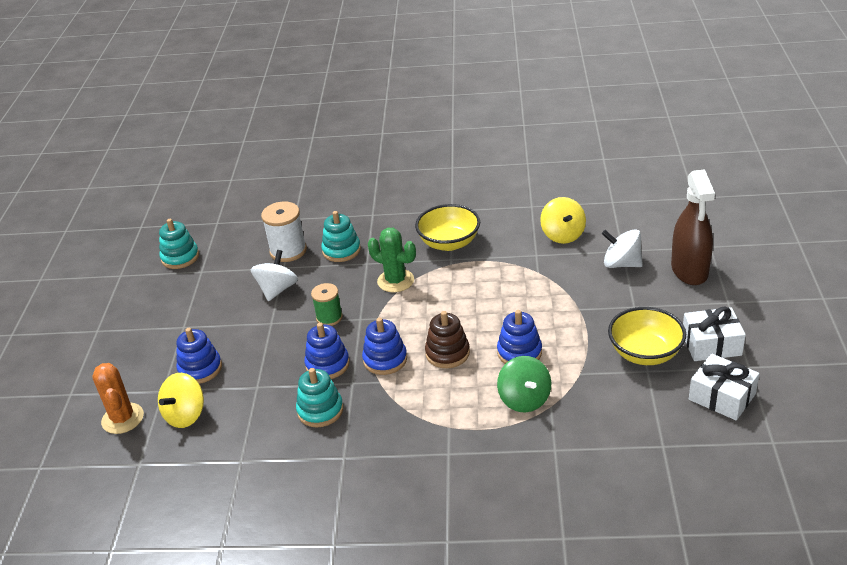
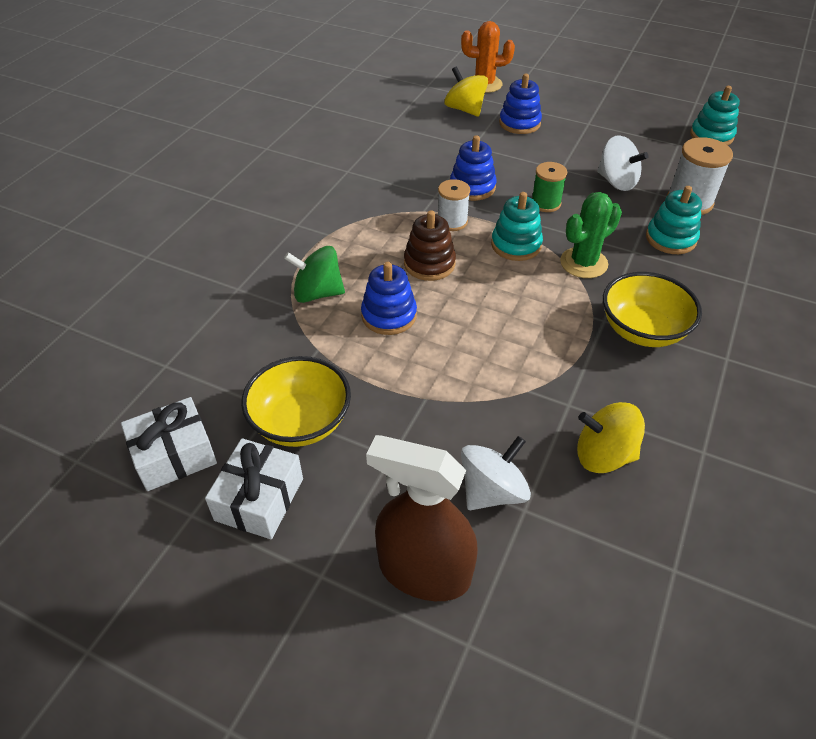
camera: 110 degrees right, 10 degrees up
turquoise stacking toy [296,368,343,427] -> turquoise stacking toy moved to [491,192,543,261]
blue stacking toy [362,318,407,375] -> white spool [438,179,470,231]

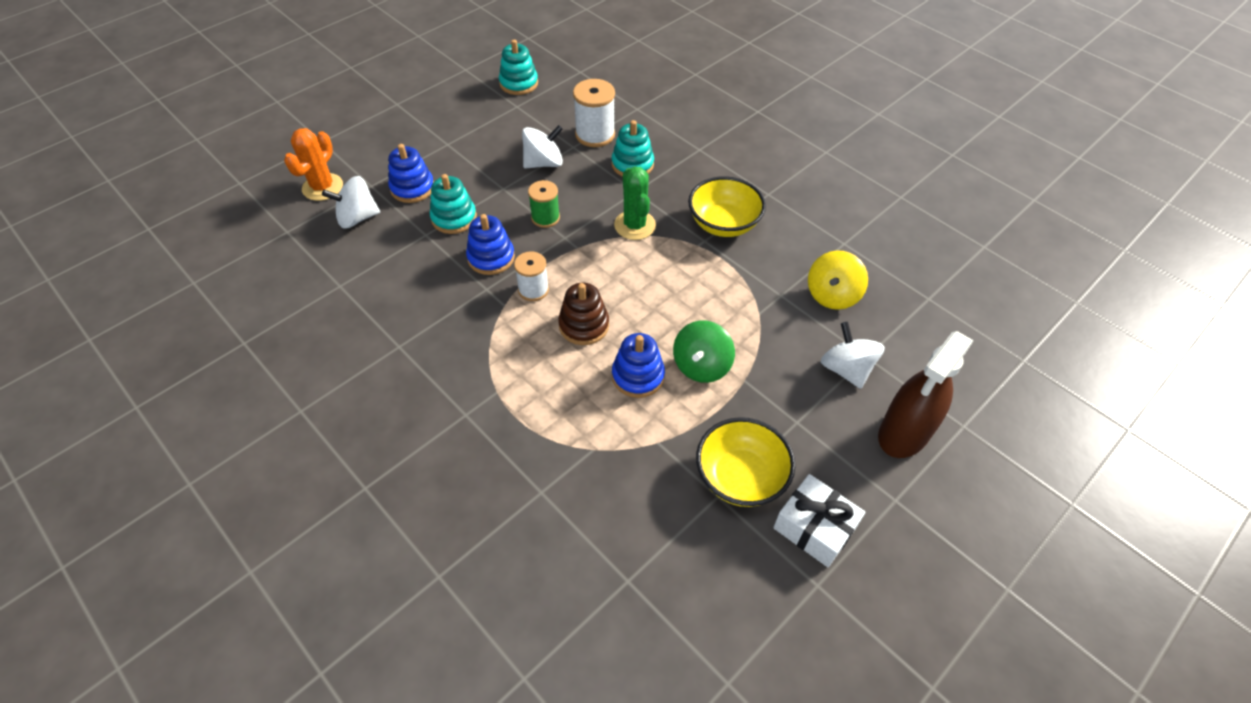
camera: 70 degrees left, 5 degrees up
white gift [121,397,217,491] -> none
green spinning top [284,246,345,303] -> green spinning top moved to [673,320,735,383]
yellow spinning top [444,66,488,117] -> white spinning top [322,176,380,228]
turquoise stacking toy [491,192,543,261] -> turquoise stacking toy moved to [430,174,477,234]

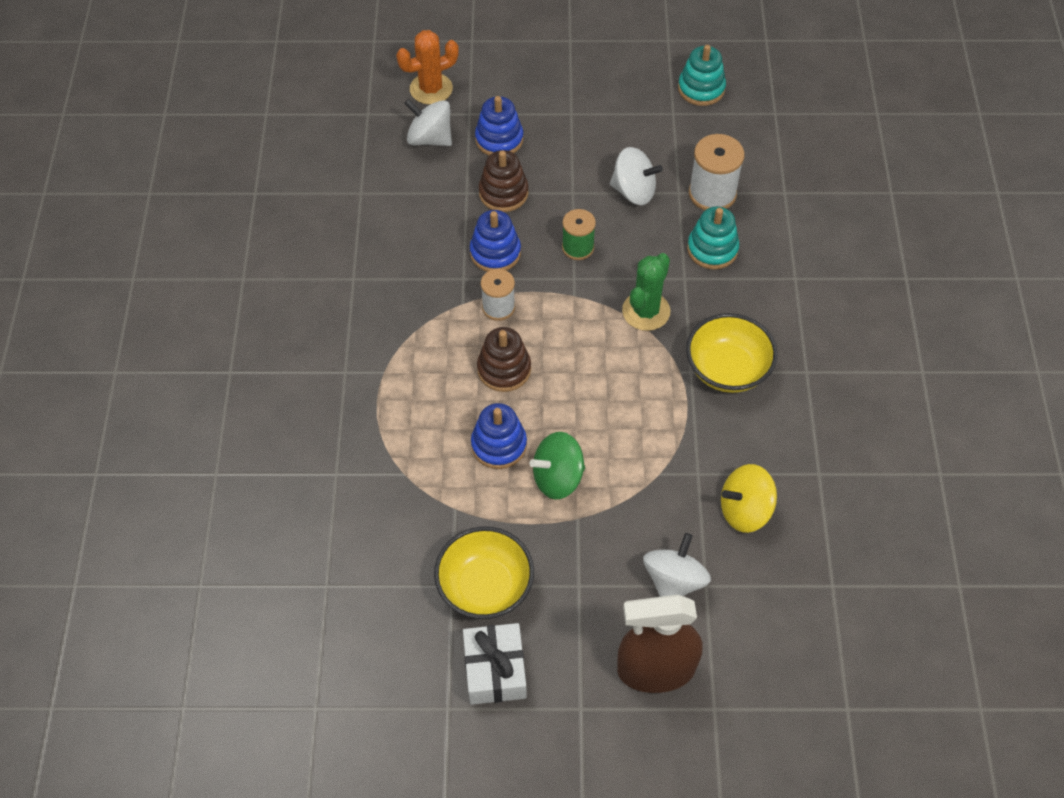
camera: 45 degrees right, 5 degrees up
turquoise stacking toy [430,174,477,234] -> brown stacking toy [479,150,528,212]

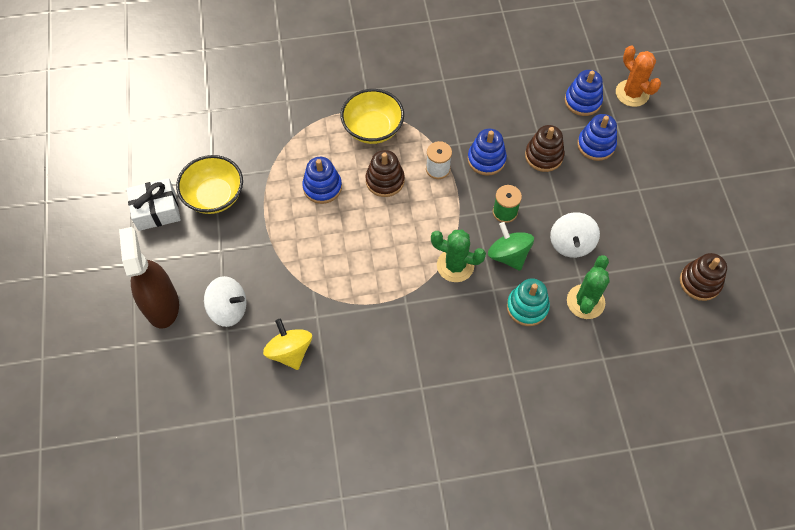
camera: 80 degrees right, 5 degrees up
white spinning top [404,99,452,146] -> blue stacking toy [565,70,603,116]
green spinning top [530,432,585,499] -> green spinning top moved to [488,222,534,271]
turquoise stacking toy [678,45,726,106] -> brown stacking toy [680,253,727,301]
yellow bowl [686,313,778,393] -> yellow bowl moved to [341,89,404,144]
white spool [689,134,744,210] -> green cactus [567,255,610,319]

